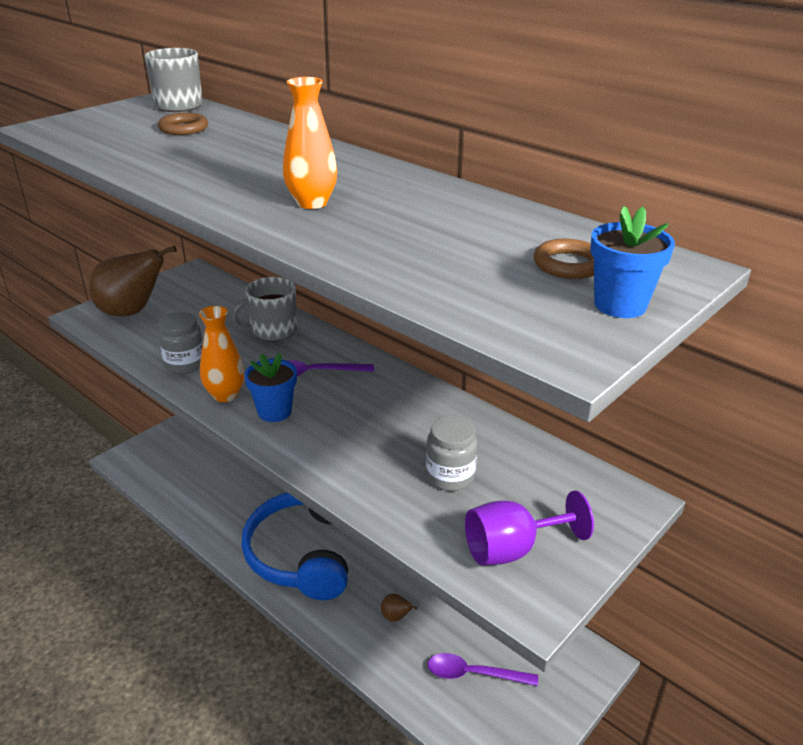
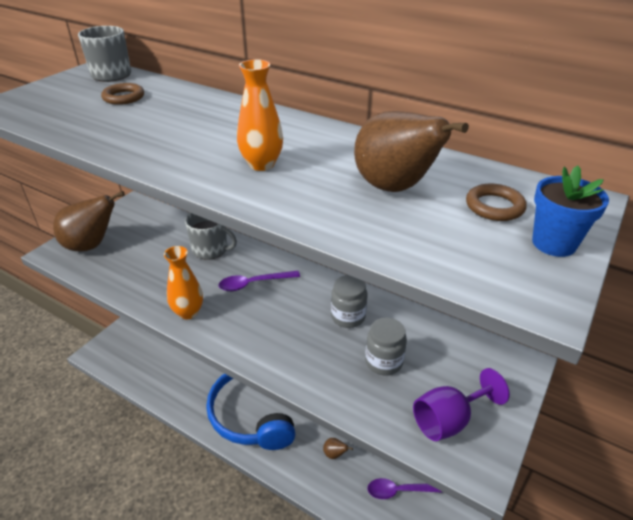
camera: 10 degrees left, 5 degrees up
grey jar [158,312,203,374] -> grey jar moved to [331,275,367,328]
grey mug [231,277,297,341] -> grey mug turned 120 degrees counterclockwise [185,213,237,260]
blue flower pot [244,353,297,422] -> none
none -> brown pear [354,111,469,192]

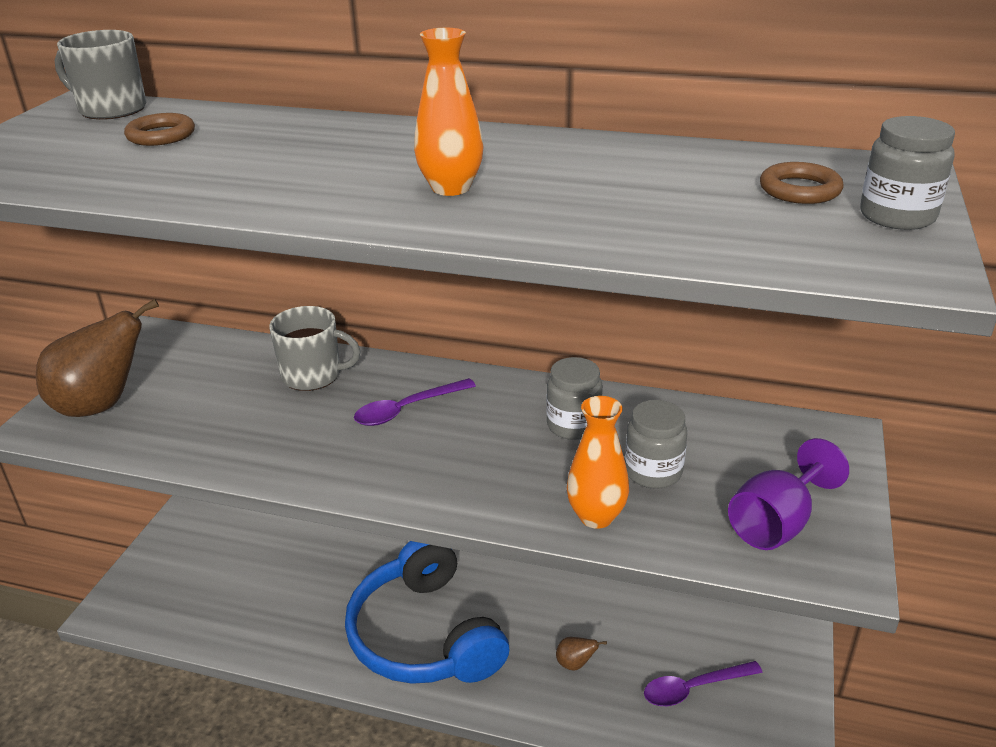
camera: 15 degrees left, 5 degrees down
orange vase [164,246,203,319] -> orange vase moved to [567,396,629,529]
brown pear [354,111,469,192] -> none
blue flower pot [532,165,609,257] -> grey jar [860,116,955,230]

